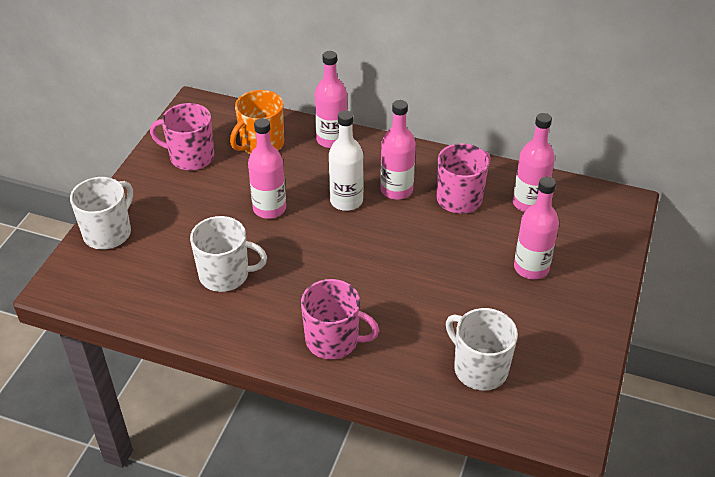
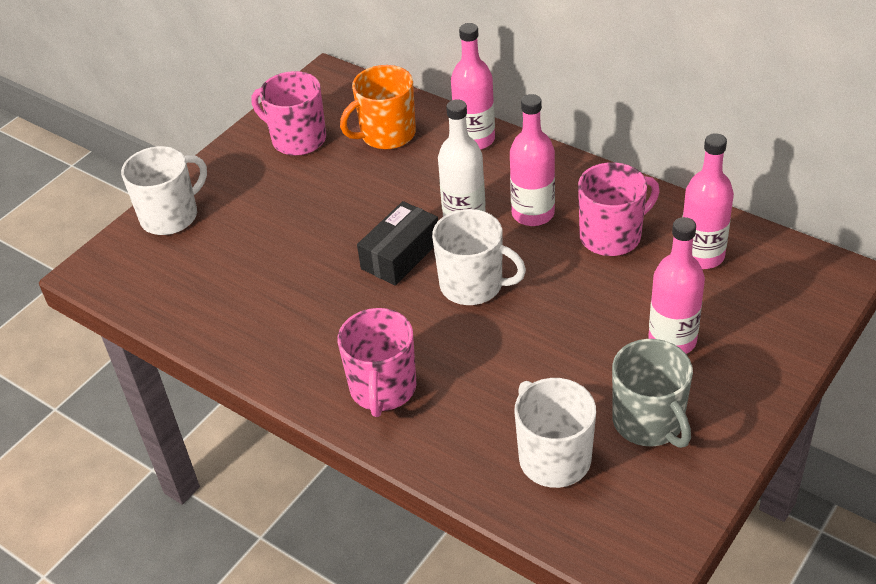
camera: 20 degrees right, 0 degrees up
white mug [190,216,267,292] -> white mug moved to [432,209,526,305]
pink bottle [248,118,286,219] -> none
pink mug [301,279,379,359] -> pink mug turned 60 degrees clockwise [338,308,417,417]
none -> black box [357,201,438,286]
none -> grey mug [612,339,693,448]

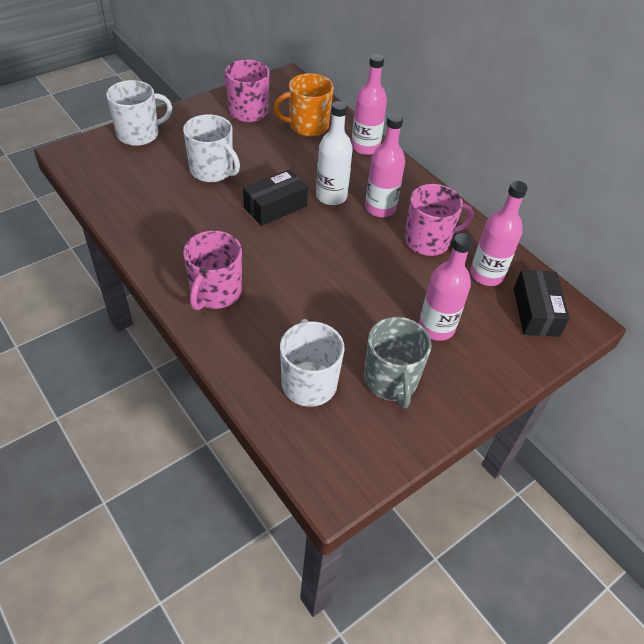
camera: 10 degrees right, 5 degrees up
white mug [432,209,526,305] -> white mug moved to [183,114,240,182]
none -> black box [514,270,570,337]

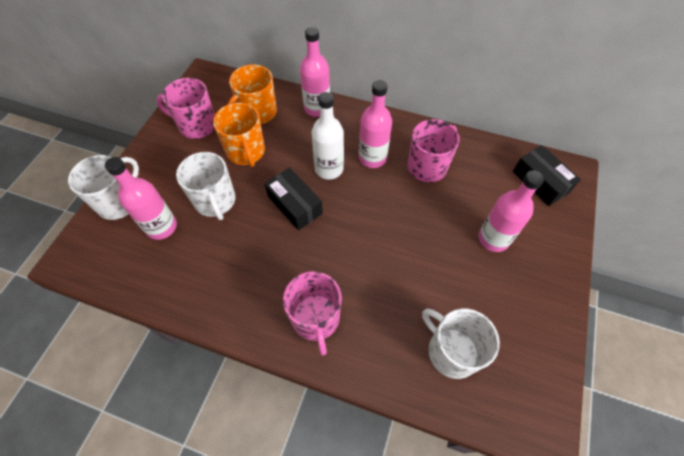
camera: 30 degrees left, 10 degrees up
white mug [183,114,240,182] -> white mug turned 60 degrees clockwise [176,152,236,220]
black box [243,169,308,226] -> black box turned 60 degrees counterclockwise [265,168,323,230]
grey mug [364,317,432,408] -> none
pink bottle [470,181,528,286] -> pink bottle moved to [105,157,177,240]
none -> orange mug [213,103,265,167]

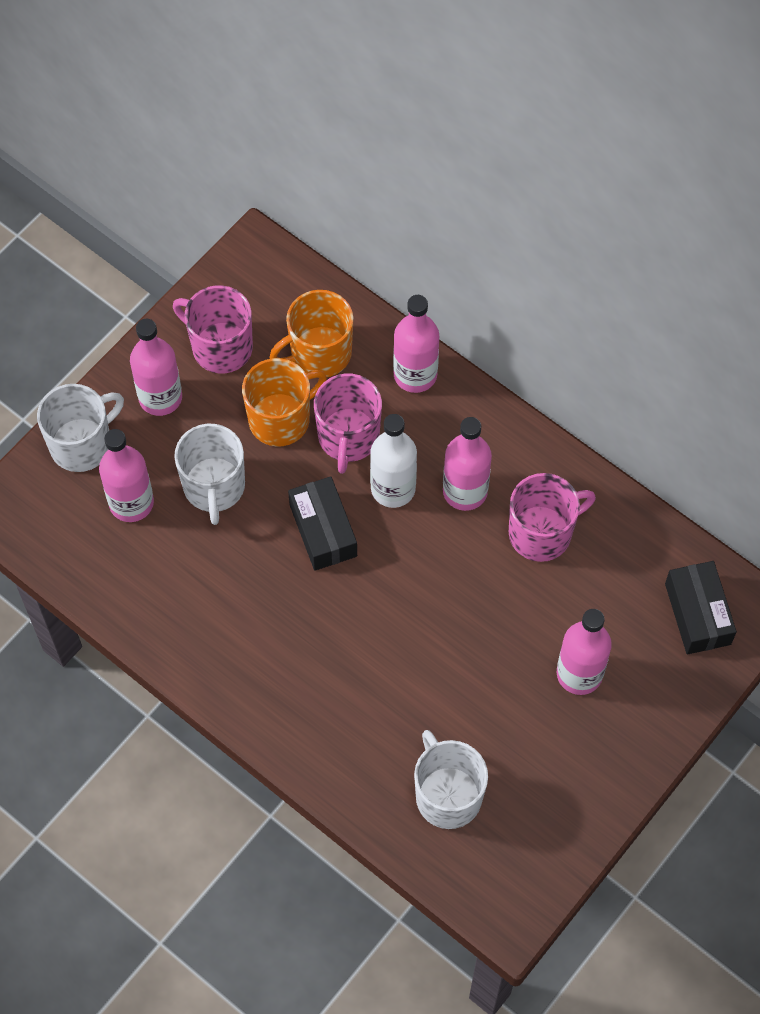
camera: 20 degrees right, 5 degrees up
orange mug [213,103,265,167] -> orange mug turned 120 degrees counterclockwise [242,358,327,446]
pink mug [283,271,342,356] -> pink mug moved to [314,374,382,474]
none -> pink bottle [130,319,182,416]

